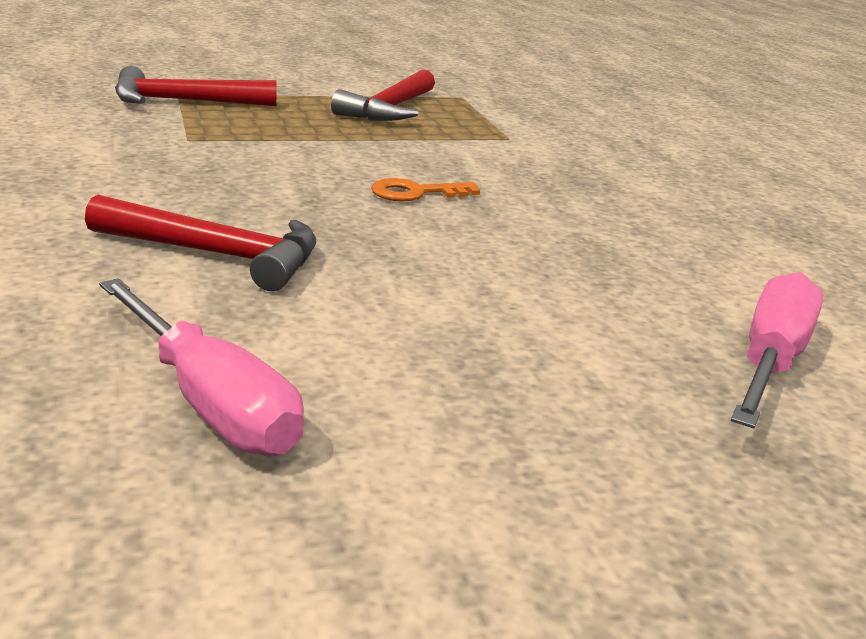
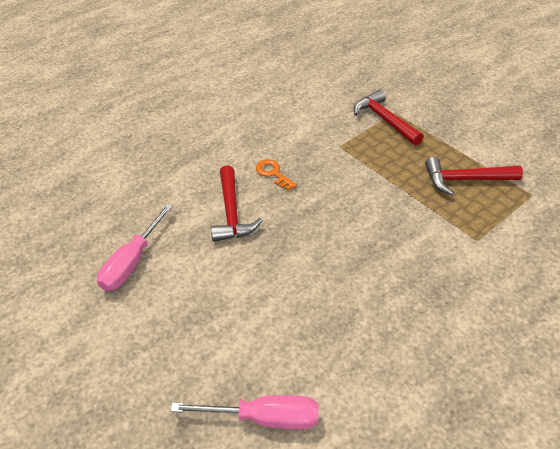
camera: 70 degrees right, 20 degrees up
orange key [371,178,480,202] -> orange key moved to [256,159,297,191]

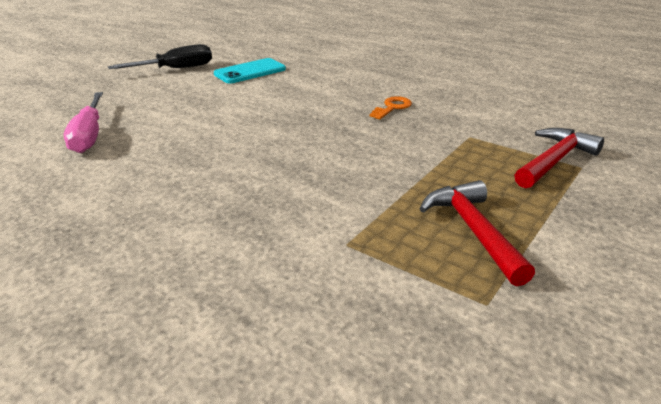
camera: 75 degrees right, 15 degrees down
pink screwdriver [97,203,173,291] -> turquoise phone [214,58,286,83]
red hammer [211,165,263,242] -> none
none -> black screwdriver [108,44,212,69]

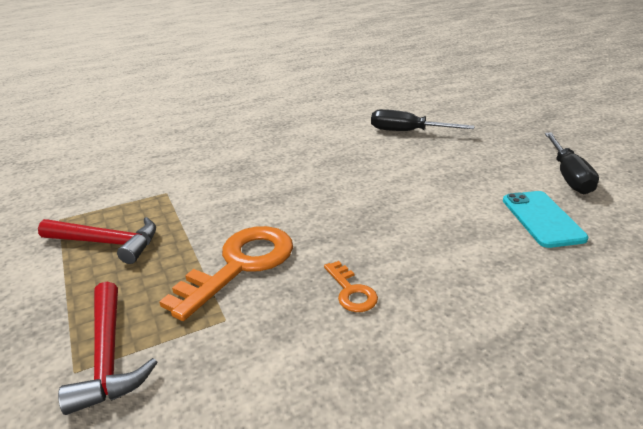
camera: 120 degrees right, 0 degrees up
pink screwdriver [64,92,103,153] -> black screwdriver [371,109,475,131]
none -> orange key [159,226,293,321]

